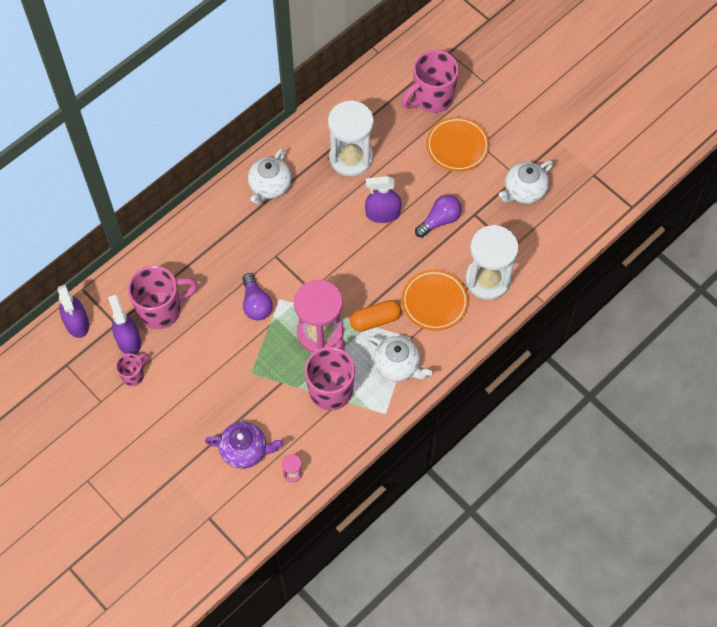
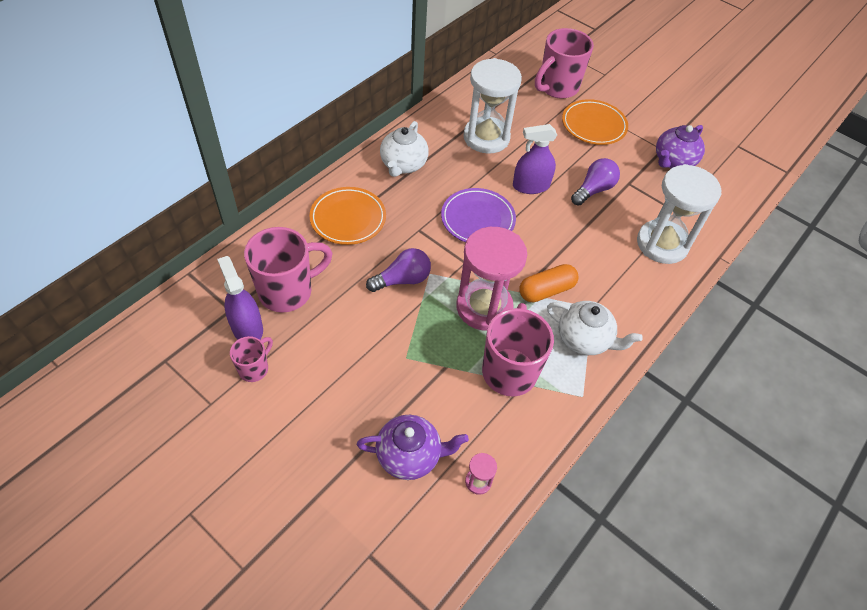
camera: 10 degrees left, 10 degrees down
purple spray bottle [57,284,89,338] -> none
purple light bulb [242,273,273,320] -> purple light bulb turned 90 degrees counterclockwise [366,248,431,292]
orange plate [402,270,469,331] -> orange plate moved to [310,187,386,245]
white teapot [499,160,553,204] -> purple teapot [656,125,705,169]
none -> purple plate [441,188,516,242]

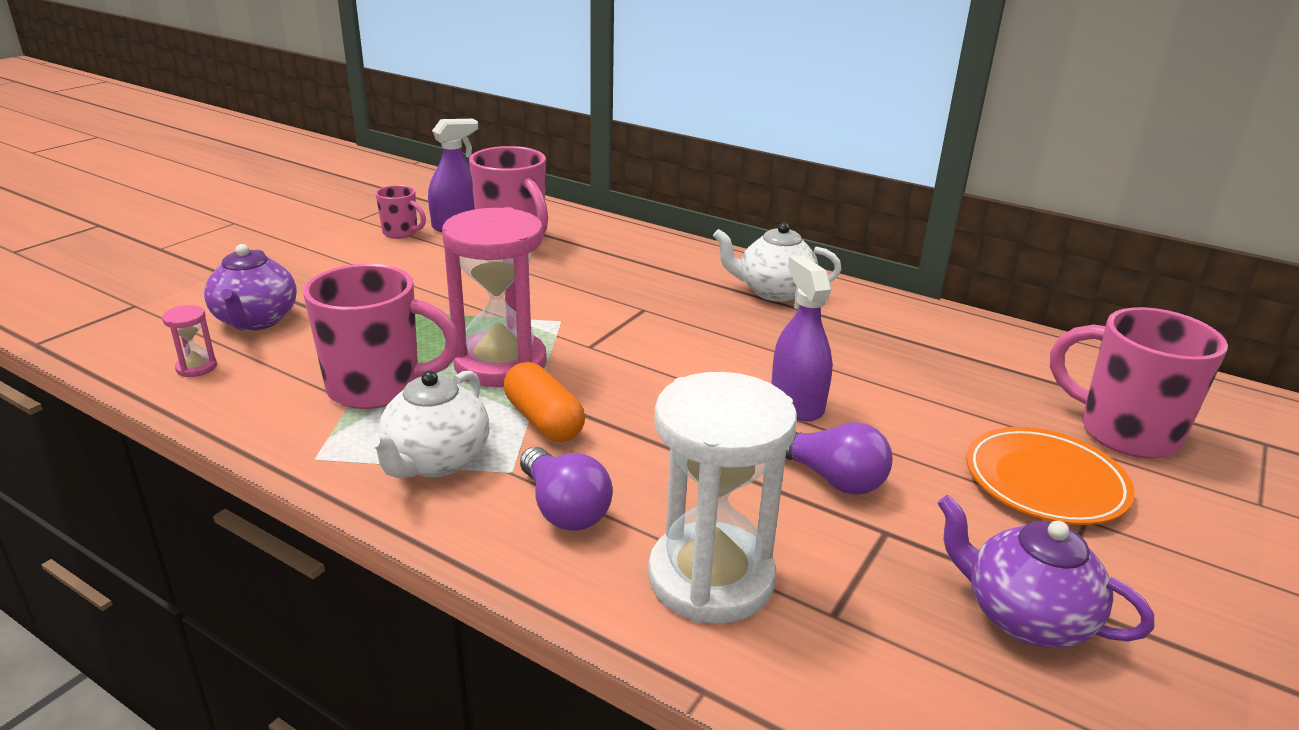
camera: 85 degrees right, 25 degrees down
orange plate [310,187,386,245] -> none
purple light bulb [366,248,431,292] -> purple light bulb moved to [520,447,613,531]
purple plate [441,188,516,242] -> none
white hourglass [463,58,522,154] -> none

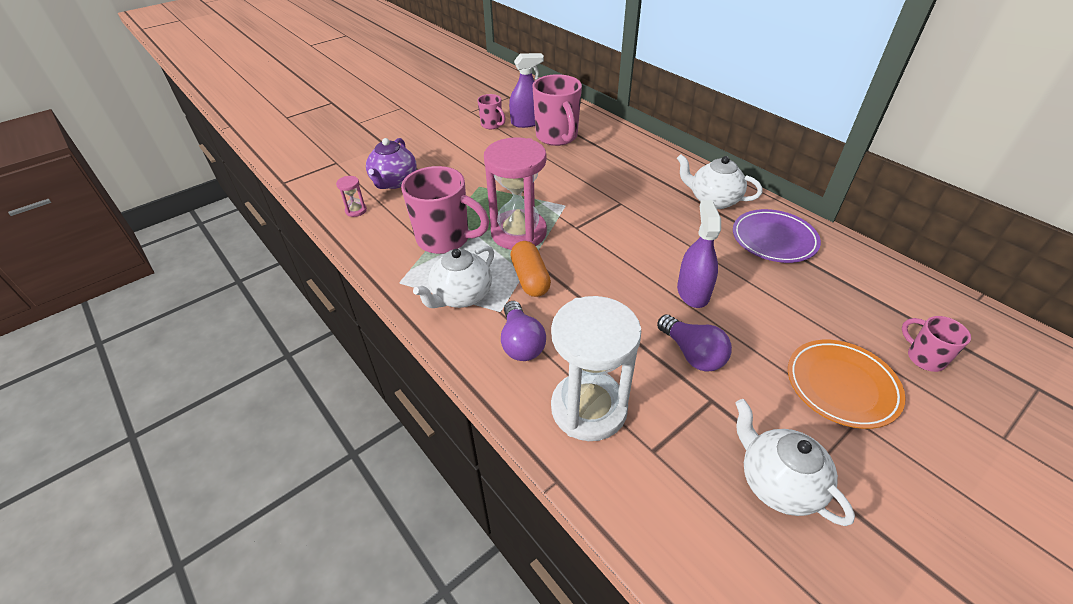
camera: 20 degrees right, 15 degrees up
purple teapot [937,495,1154,648] -> white teapot [735,399,855,526]
pink mug [1050,307,1228,459] -> pink mug [902,316,971,372], size x0.52
none -> purple plate [733,209,821,263]

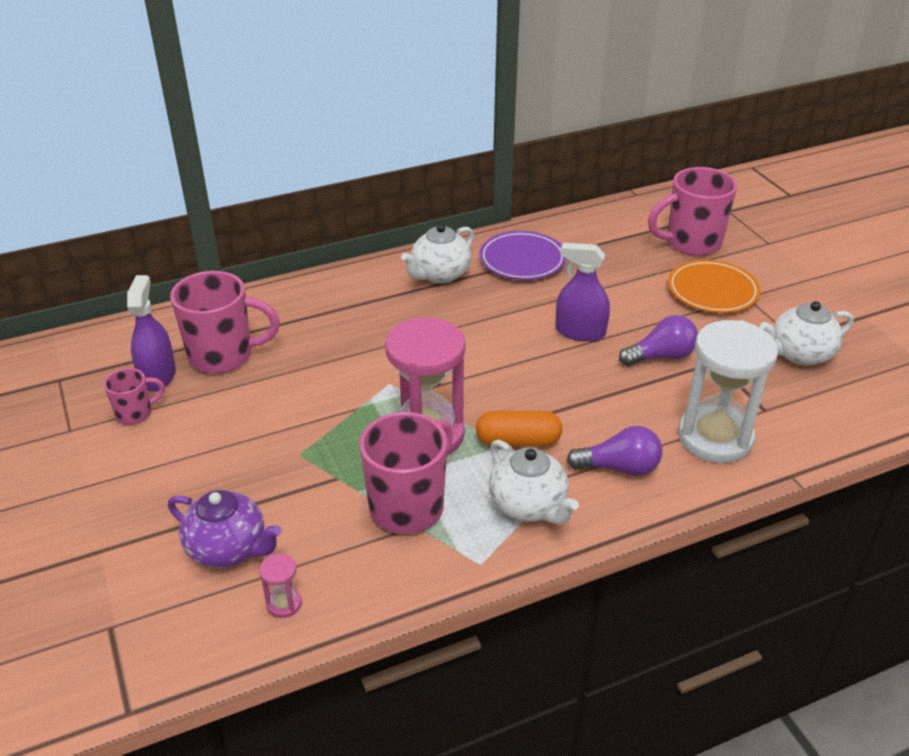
camera: 75 degrees left, 5 degrees down
pink mug [902,316,971,372] -> pink mug [648,167,737,256], size x1.92

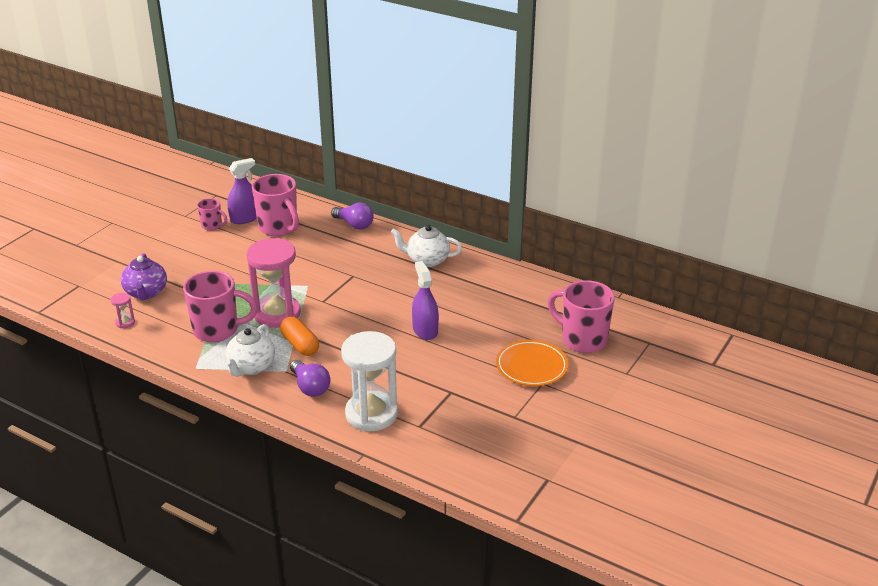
camera: 55 degrees right, 5 degrees down
purple plate [479,231,566,280] -> none
purple light bulb [619,315,698,366] -> purple light bulb moved to [331,202,374,230]
white teapot [760,301,853,366] -> none

